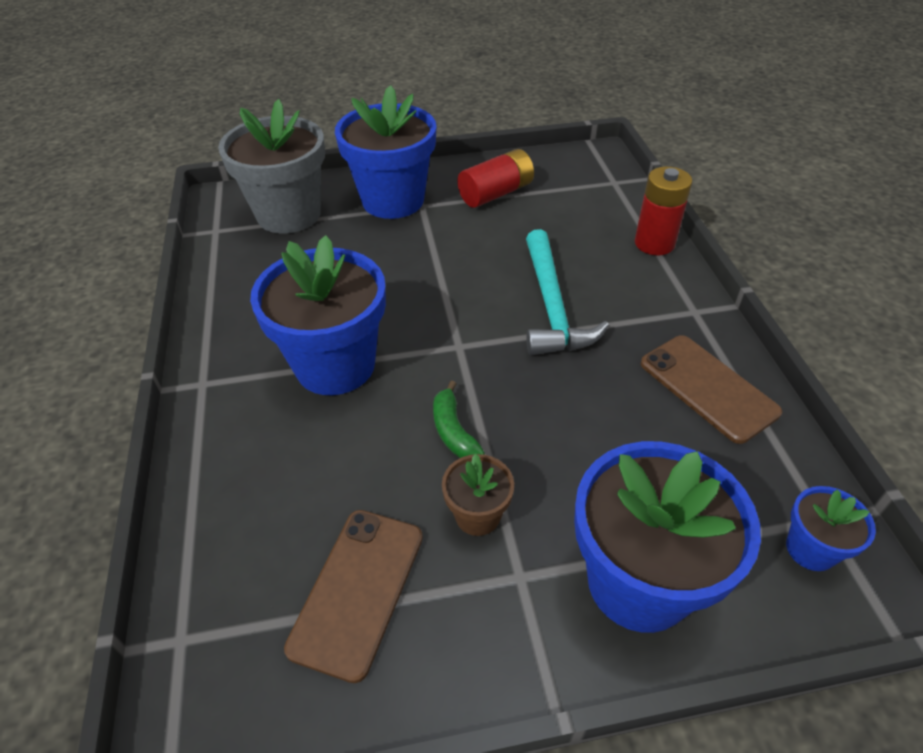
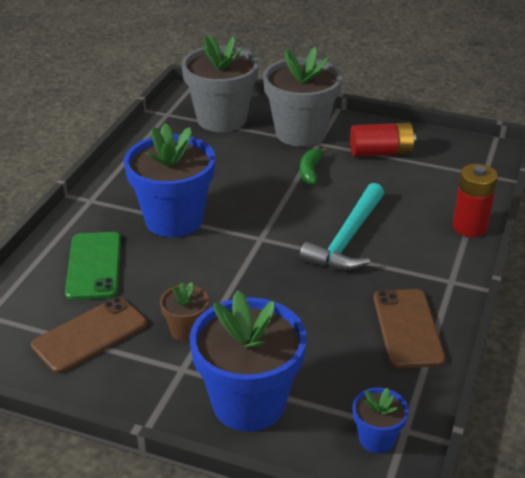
camera: 30 degrees right, 10 degrees down
blue flower pot [335,85,436,219] -> grey flower pot [263,47,342,147]
green banana [433,381,485,458] -> green banana moved to [300,148,328,185]
none -> green phone [65,232,121,300]

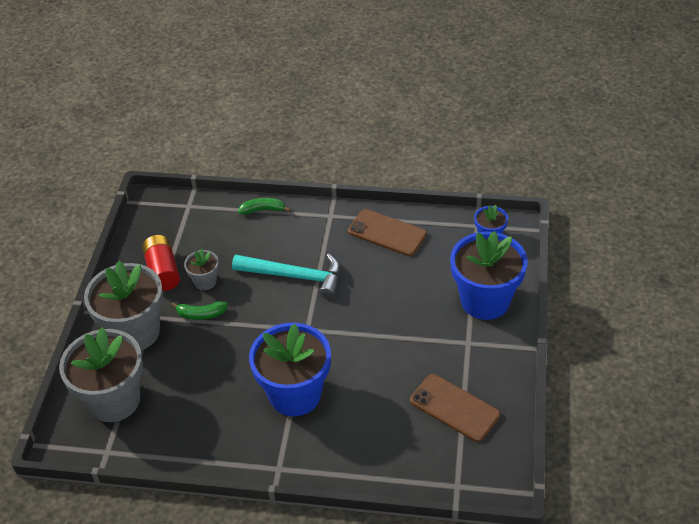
camera: 100 degrees left, 10 degrees up
green phone [65,232,121,300] -> none
brown flower pot [160,282,209,342] -> none
brown phone [373,289,446,368] -> brown phone turned 45 degrees clockwise [348,209,427,256]
red battery [453,164,498,237] -> green banana [238,198,291,215]
none -> grey flower pot [184,249,219,290]

